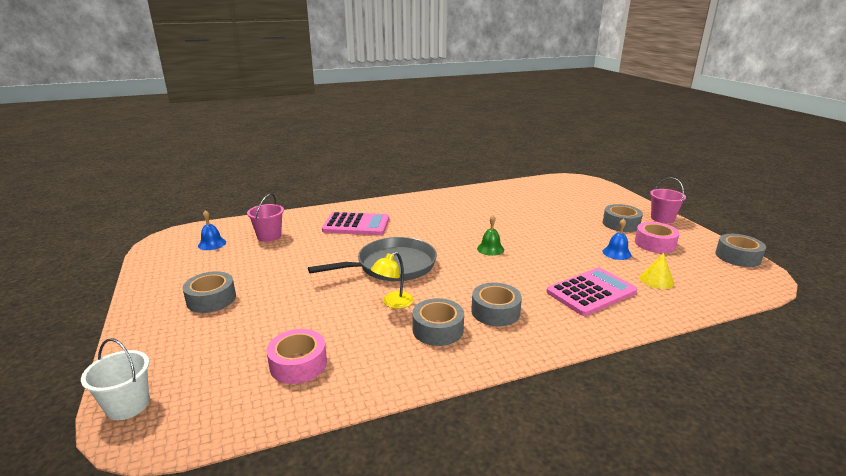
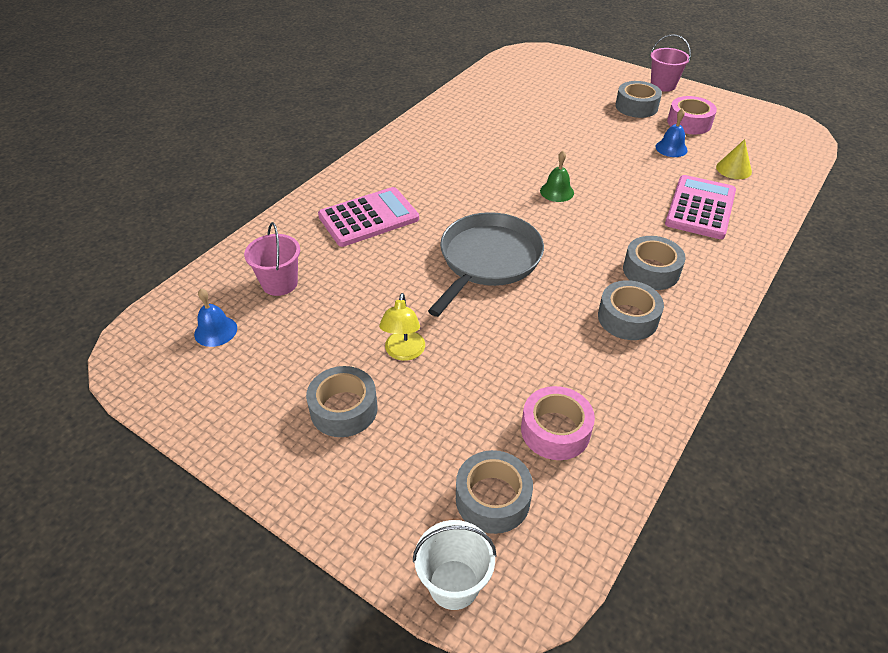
camera: 35 degrees left, 20 degrees up
yellow lamp [371,252,414,309] -> yellow lamp moved to [379,293,425,361]
grey tape [715,234,766,267] -> grey tape moved to [456,450,533,534]

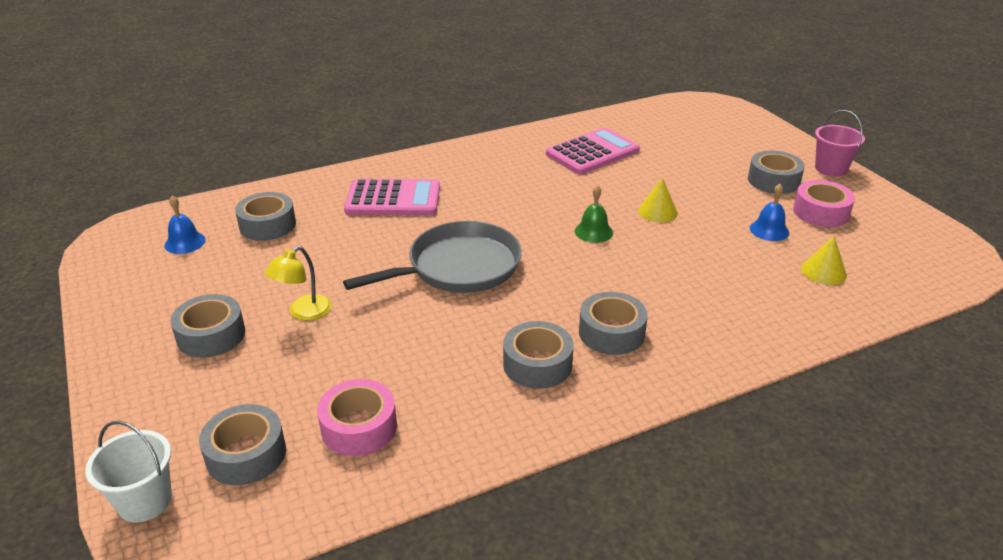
camera: 30 degrees right, 10 degrees down
pink bucket [244,222,300,296] -> grey tape [235,192,296,241]
pink calculator [665,175,736,239] -> pink calculator moved to [546,127,640,174]
none -> yellow cone [638,178,678,223]

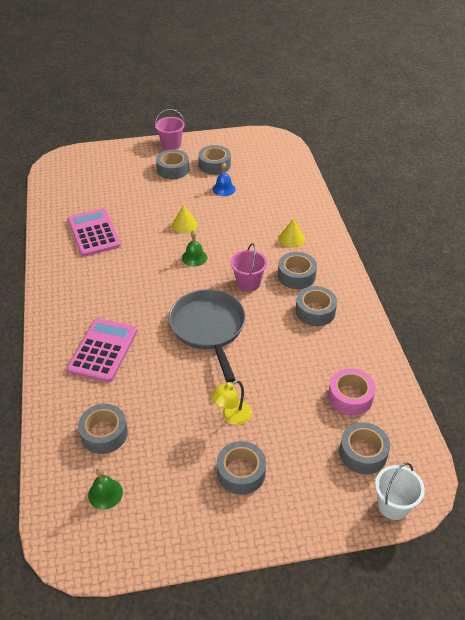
camera: 75 degrees left, 10 degrees up
blue bell [164,195,206,254] -> green bell [88,468,123,510]
yellow lamp [265,246,332,321] -> yellow lamp turned 90 degrees clockwise [211,380,252,425]
pink tape [793,180,855,227] -> grey tape [198,145,231,175]
yellow cone [801,236,847,285] -> yellow cone moved to [279,218,305,248]
none -> pink bucket [231,243,267,292]

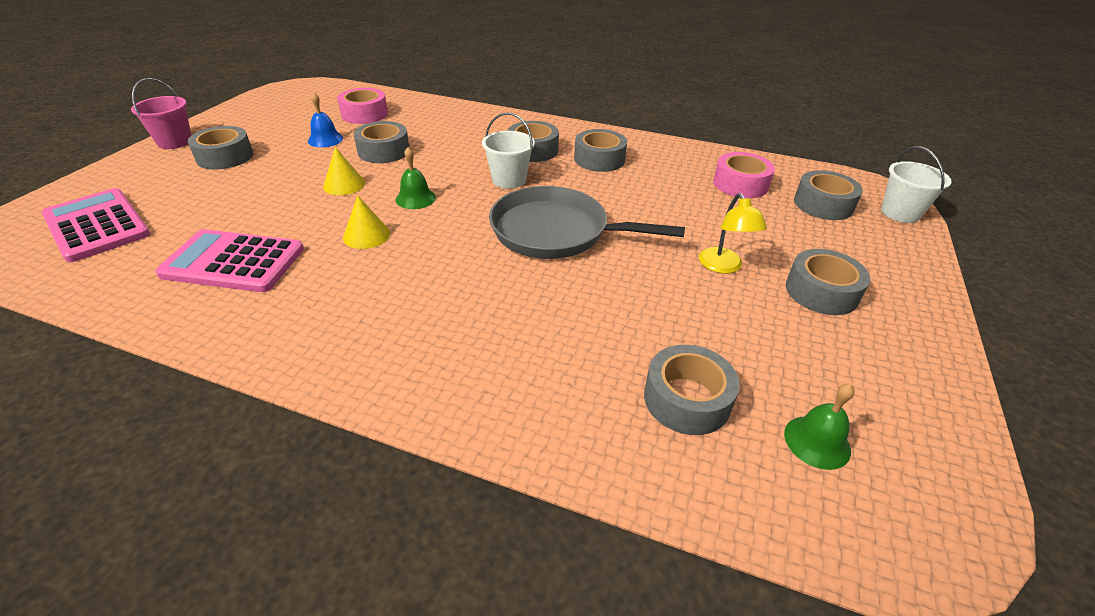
camera: 60 degrees left, 5 degrees down
pink calculator [67,318,137,382] -> pink calculator moved to [42,188,150,262]
grey tape [198,145,231,175] -> grey tape moved to [354,121,409,163]
pink bucket [231,243,267,292] -> white bucket [482,112,535,189]
yellow cone [279,218,305,248] -> yellow cone moved to [343,195,390,249]
none -> pink tape [337,88,388,124]

